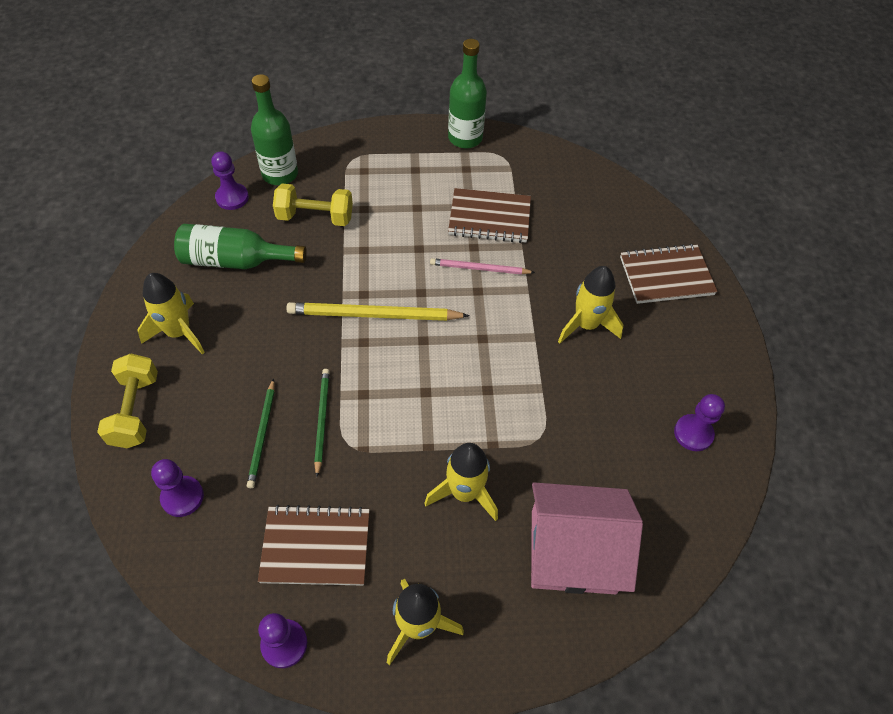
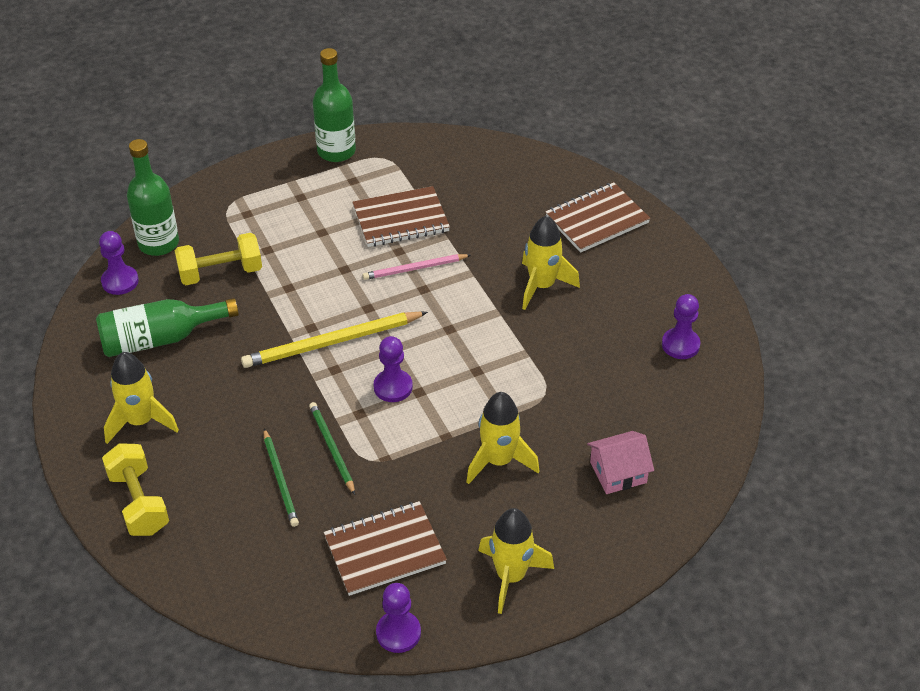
camera: 20 degrees left, 10 degrees down
purple pawn [151,459,204,517] -> purple pawn moved to [373,336,413,402]
pink house [531,482,643,594] -> pink house [587,431,654,494], size x0.55

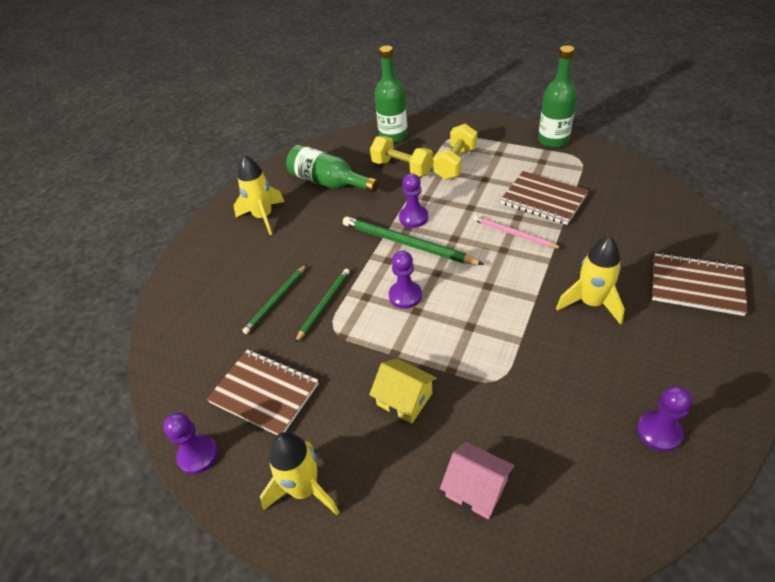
camera: 55 degrees right, 0 degrees up
purple pawn [99,231,139,295] -> purple pawn moved to [399,173,428,228]
yellow dumbbell [102,443,169,536] -> yellow dumbbell moved to [433,124,477,180]
yellow pencil [241,312,428,368] -> green pencil [343,216,485,265]
yellow rocket [466,392,540,484] -> yellow house [369,358,437,424]

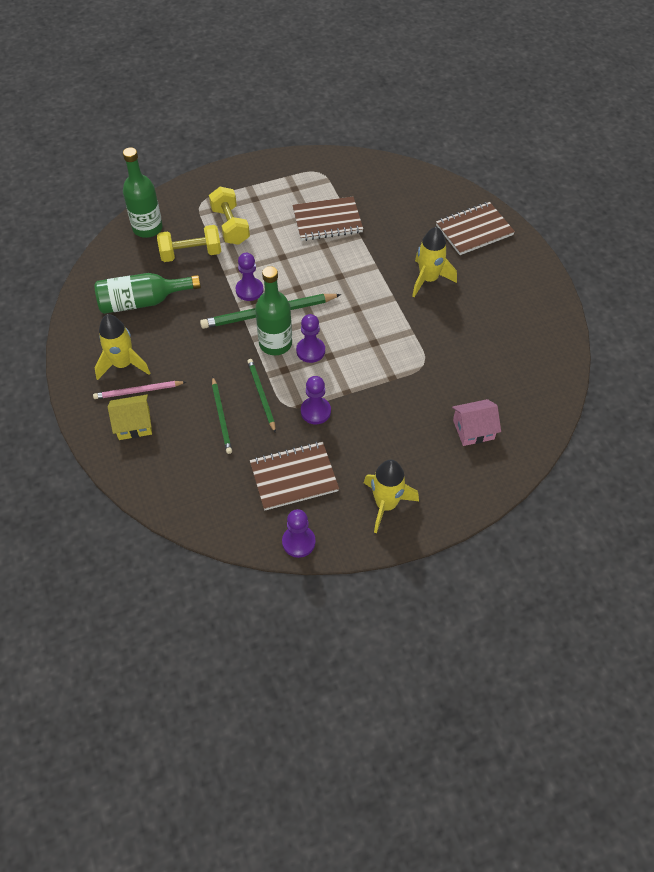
camera: 50 degrees left, 10 degrees up
yellow house [369,358,437,424] -> yellow house moved to [108,395,152,440]
pink pencil [473,215,562,249] -> pink pencil moved to [93,381,186,399]
green bottle [538,45,577,148] -> green bottle moved to [255,266,292,355]
purple pawn [637,386,692,452] -> purple pawn moved to [301,376,331,424]

